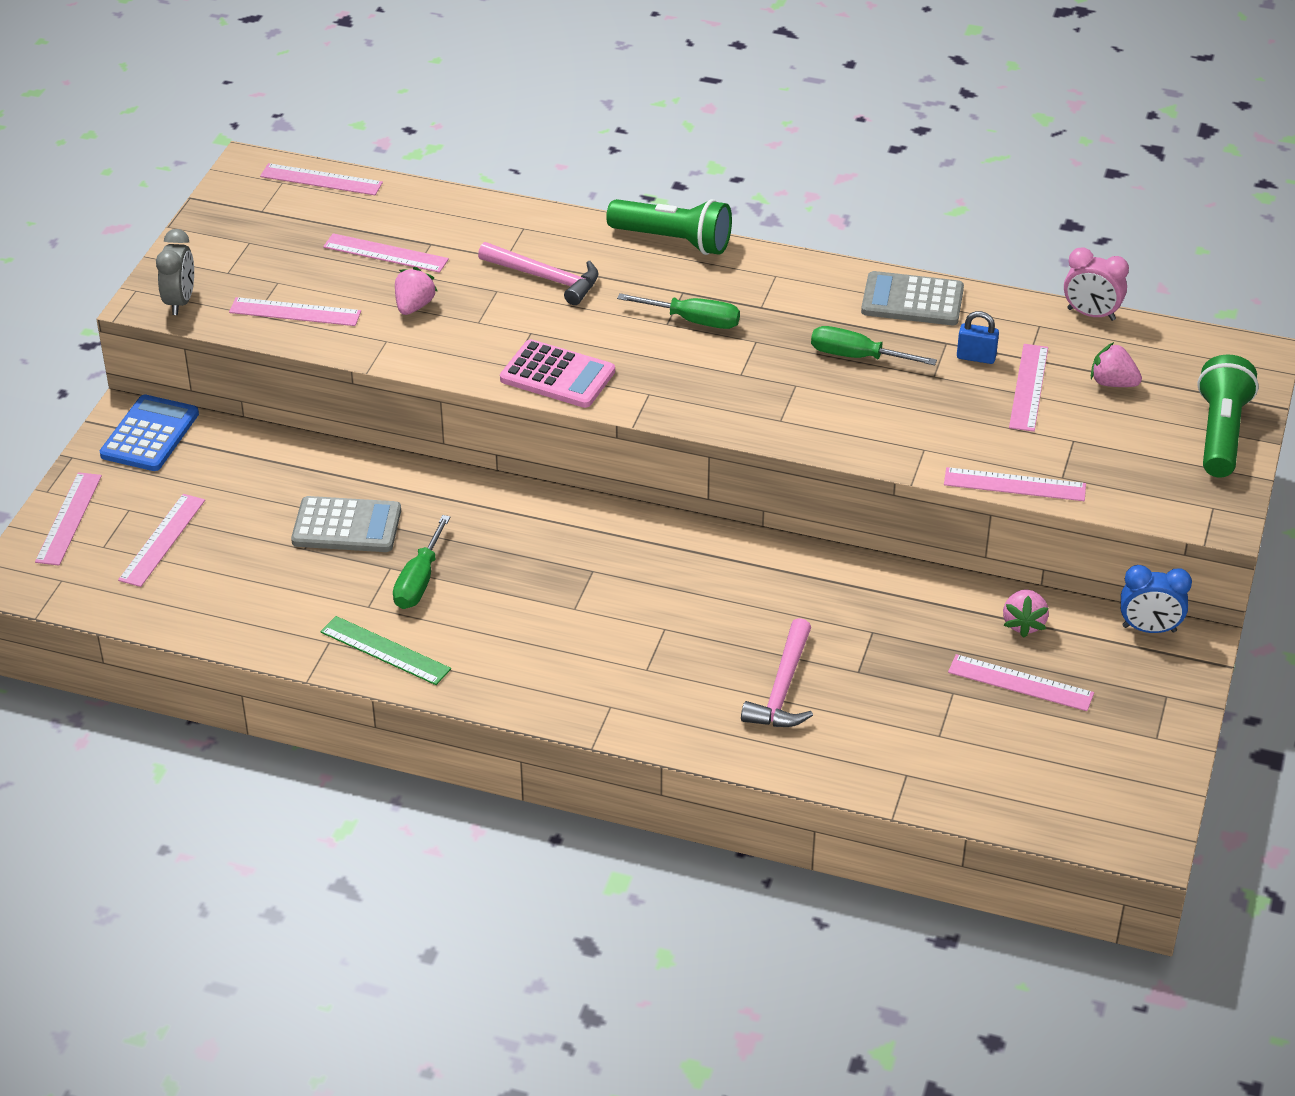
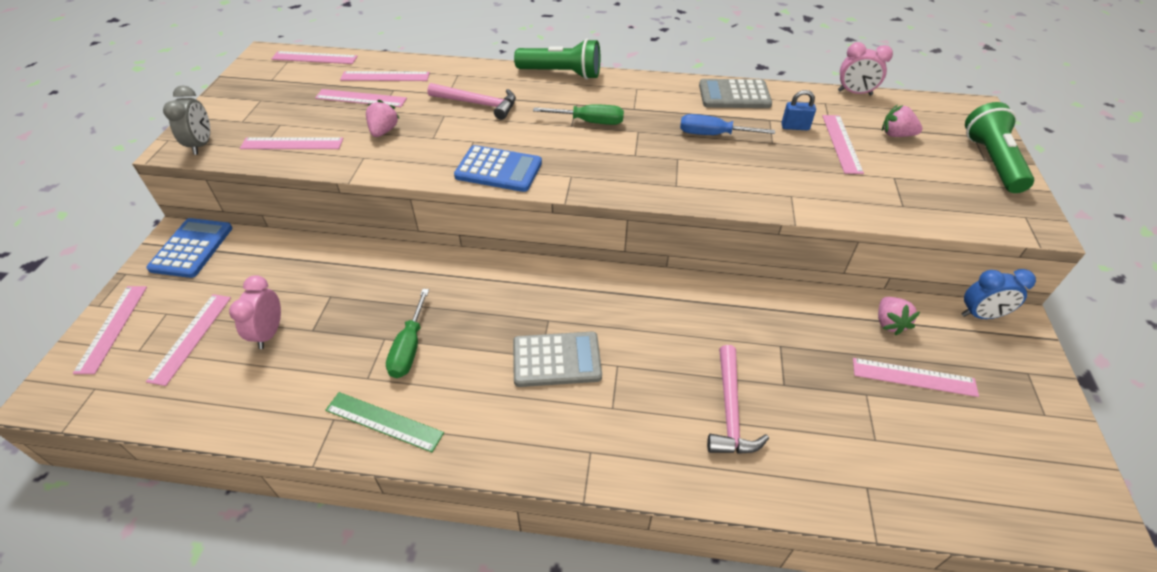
camera: 10 degrees left, 5 degrees up
grey calculator [291,496,401,552] -> grey calculator moved to [513,332,602,387]
pink calculator [500,339,615,408] -> blue calculator [454,145,542,192]
green screwdriver [811,326,937,365] -> blue screwdriver [680,114,775,135]
pink ruler [944,467,1086,501] -> pink ruler moved to [340,71,430,81]
none -> pink clock [229,275,281,349]

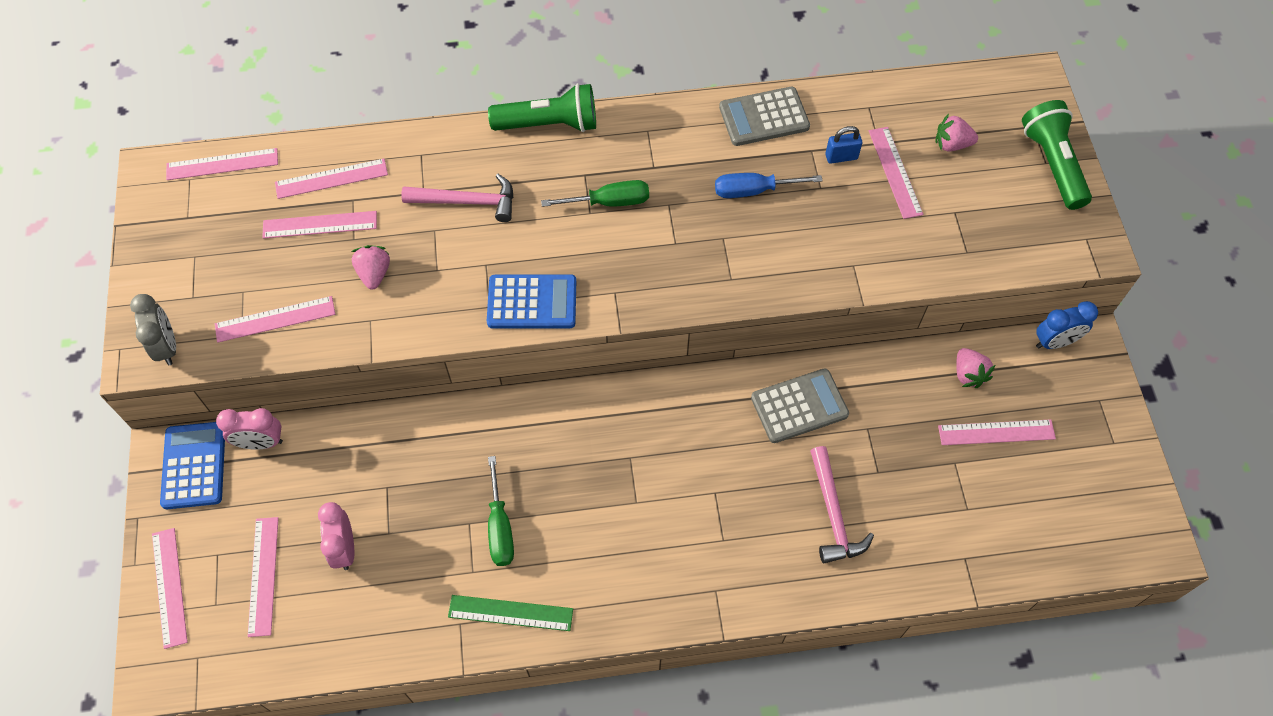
camera: 15 degrees left, 15 degrees up
grey calculator [513,332,602,387] -> grey calculator moved to [751,368,849,443]
pink clock [838,42,893,96] -> pink clock moved to [216,408,283,450]

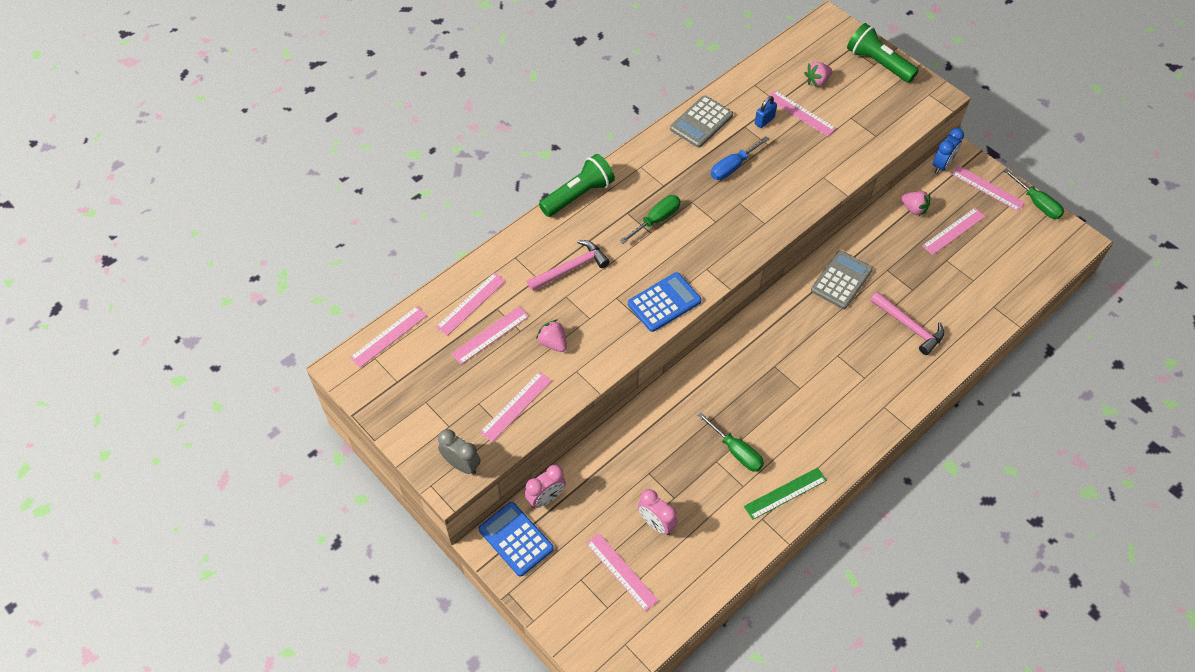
camera: 35 degrees left, 5 degrees down
pink ruler [152,528,188,649] -> pink ruler moved to [952,166,1025,211]
none -> green screwdriver [1004,169,1064,219]

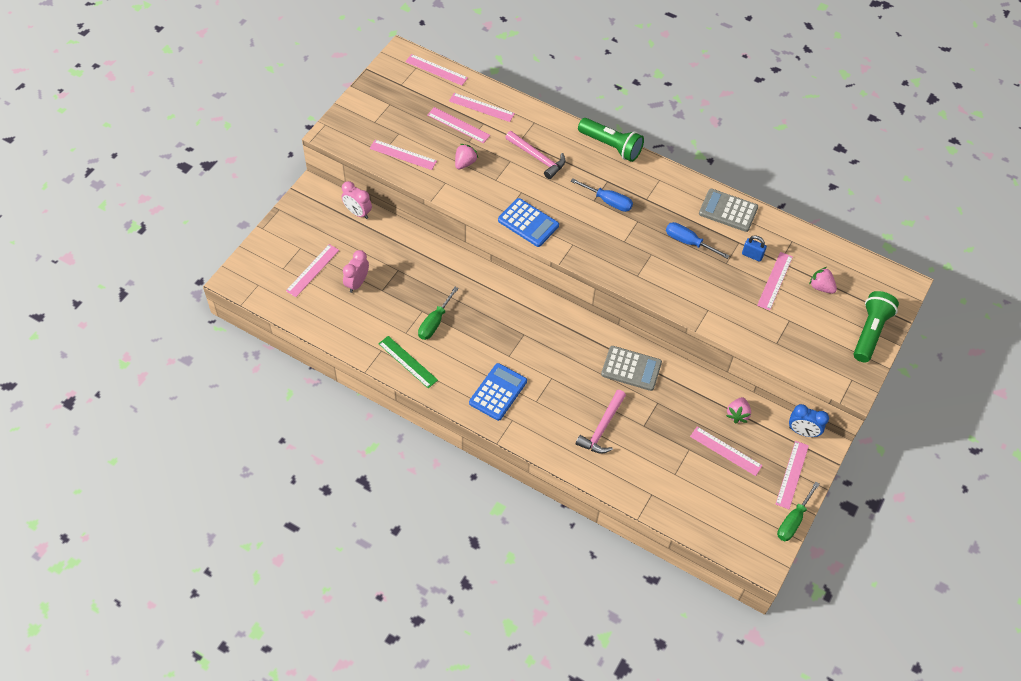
camera: 70 degrees right, 0 degrees up
grey clock [438,429,481,475] -> none
blue calculator [479,502,554,576] -> blue calculator moved to [469,363,527,421]
green screwdriver [620,195,681,244] -> blue screwdriver [571,178,633,212]

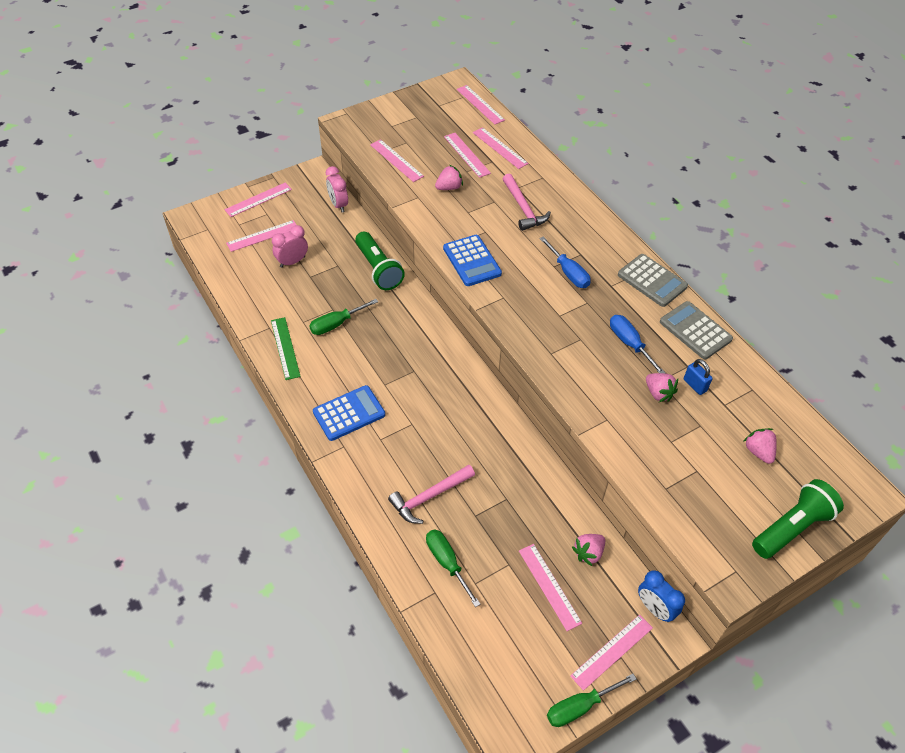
camera: 30 degrees right, 5 degrees down
green flashlight [578,118,644,162] -> green flashlight moved to [355,232,405,290]
grey calculator [601,346,662,391] -> grey calculator moved to [618,254,688,307]
pink ruler [757,252,793,310] -> pink ruler moved to [225,182,292,217]
none -> green screwdriver [426,530,481,607]
none -> pink strawberry [646,373,678,402]

